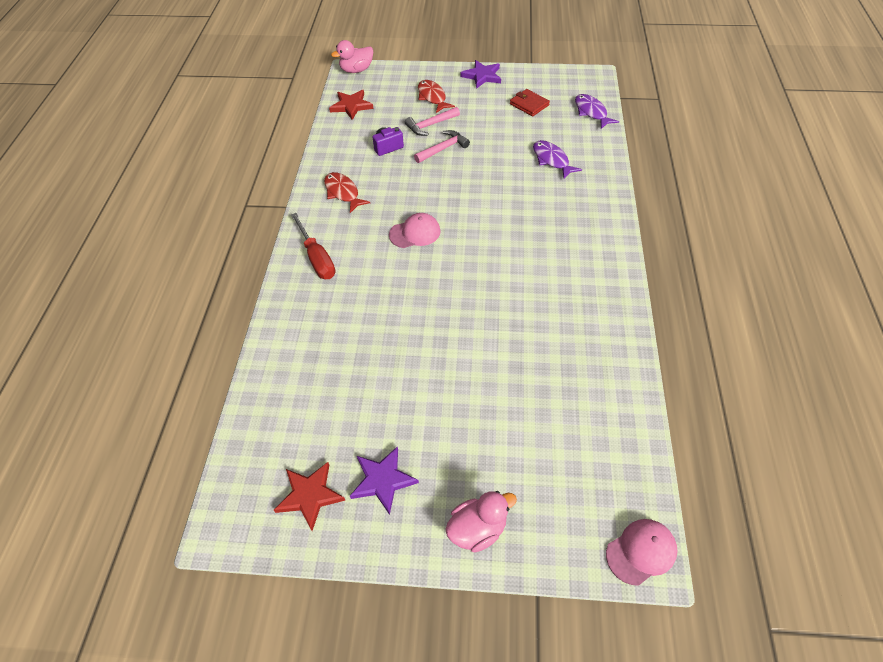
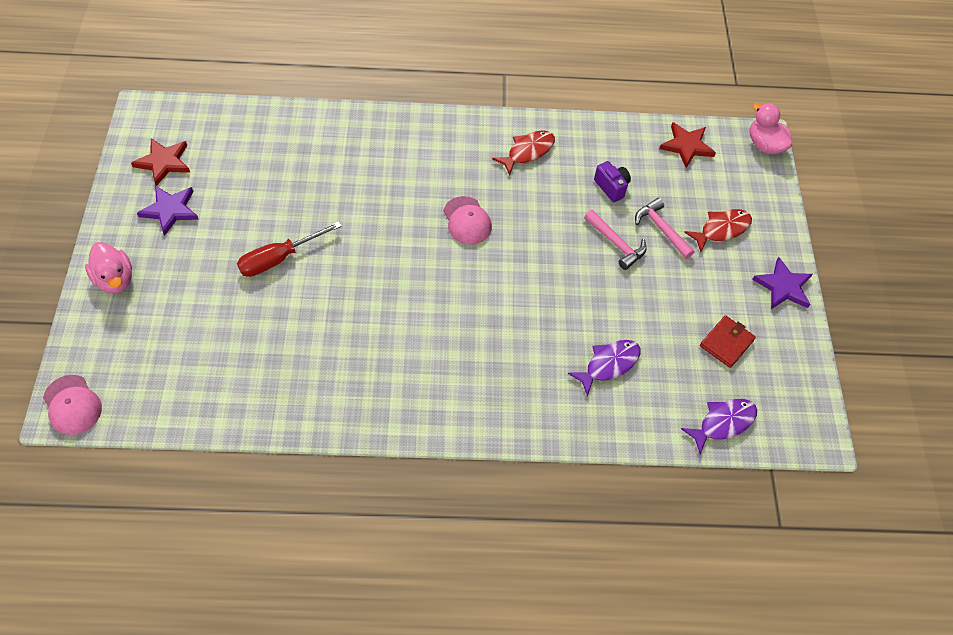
camera: 80 degrees right, 5 degrees up
red screwdriver [291,213,335,279] -> red screwdriver moved to [237,221,342,277]

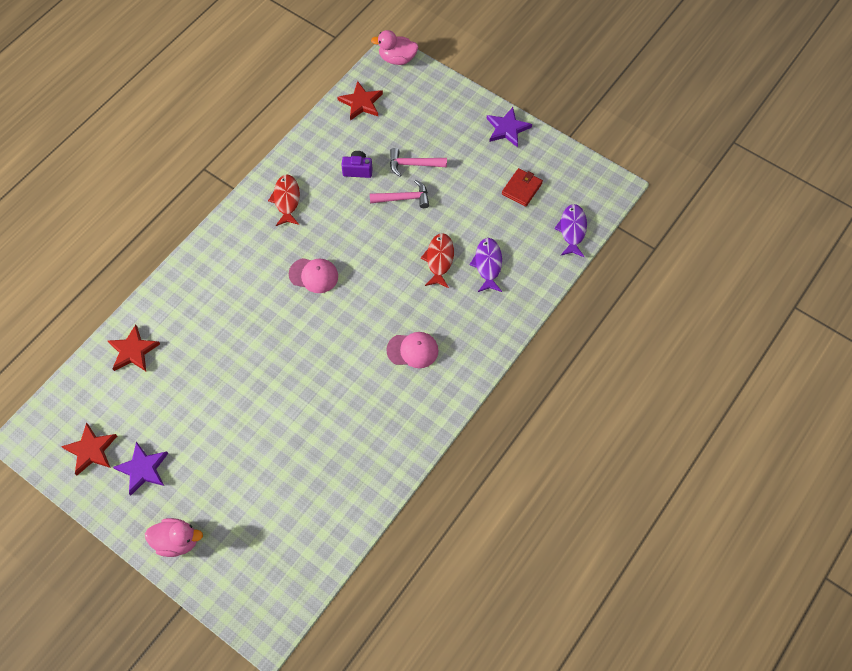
camera: 50 degrees left, 5 degrees up
pink cap [43,375,102,435] -> pink cap moved to [386,332,438,368]
red screwdriver [237,221,342,277] -> none
red fish [684,209,752,252] -> red fish moved to [421,233,454,288]
red wallet [700,315,756,368] -> red wallet turned 45 degrees clockwise [502,168,543,207]
none -> red star [108,324,160,371]

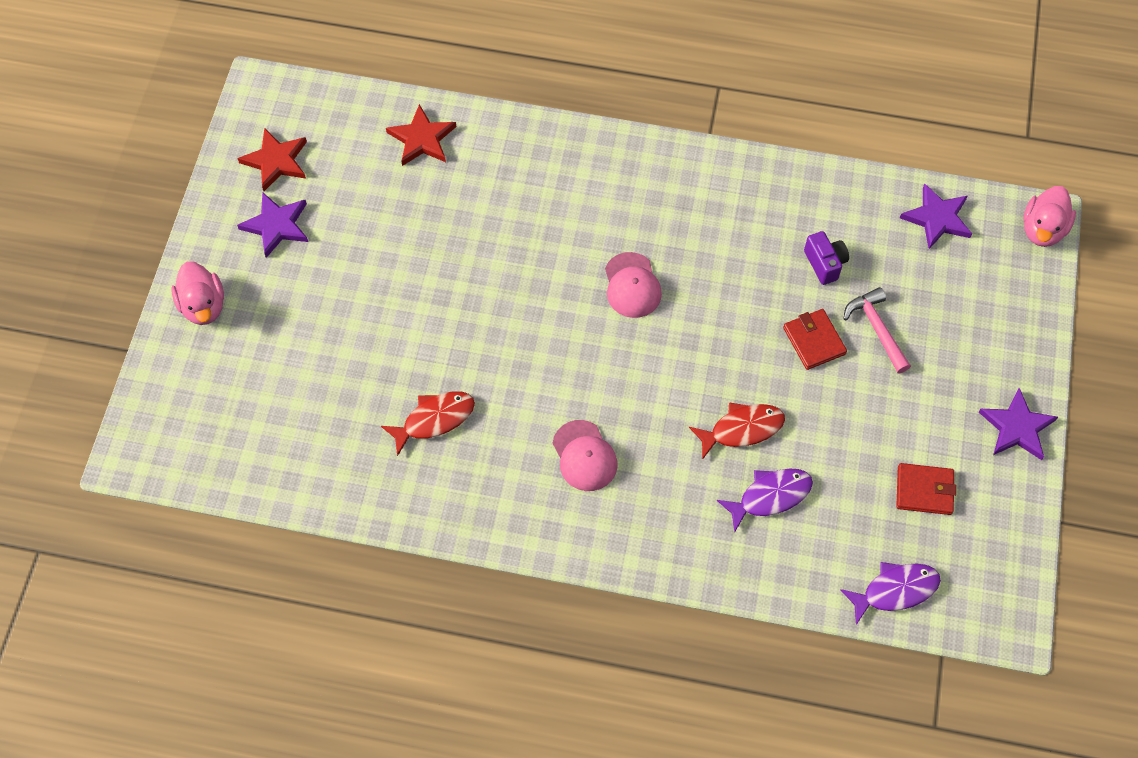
camera: 65 degrees right, 0 degrees up
red fish [268,174,300,226] -> red fish moved to [381,392,475,457]
red star [337,81,383,120] -> purple star [900,183,972,249]
pink hammer [370,180,429,208] -> red wallet [783,309,847,370]
pink duck [371,30,418,65] -> pink duck turned 135 degrees counterclockwise [1023,186,1076,247]

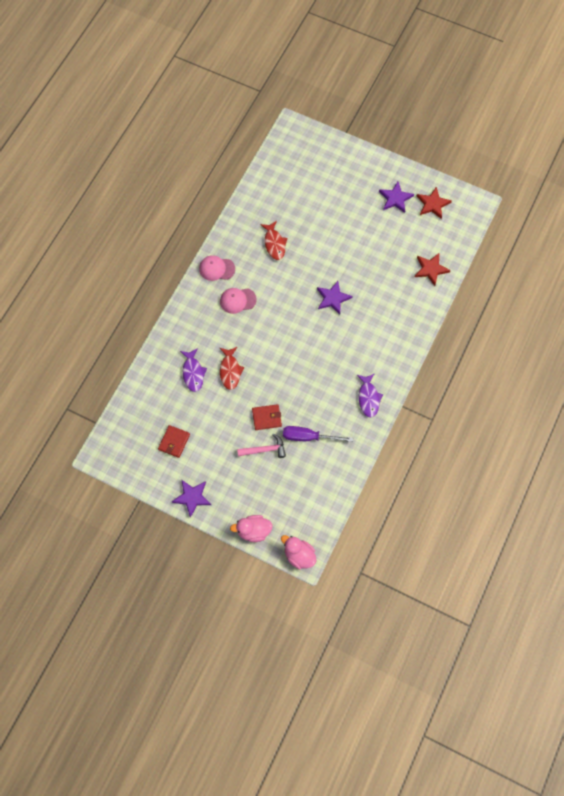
camera: 105 degrees right, 5 degrees up
pink duck [172,261,224,325] -> pink duck moved to [230,515,273,542]
pink cap [605,252,662,318] -> pink cap moved to [199,255,235,281]
purple camera [804,231,849,285] -> purple screwdriver [283,426,353,442]
purple fish [840,562,941,625] -> purple fish moved to [357,373,383,417]
purple star [900,183,972,249] -> purple star moved to [317,281,352,315]

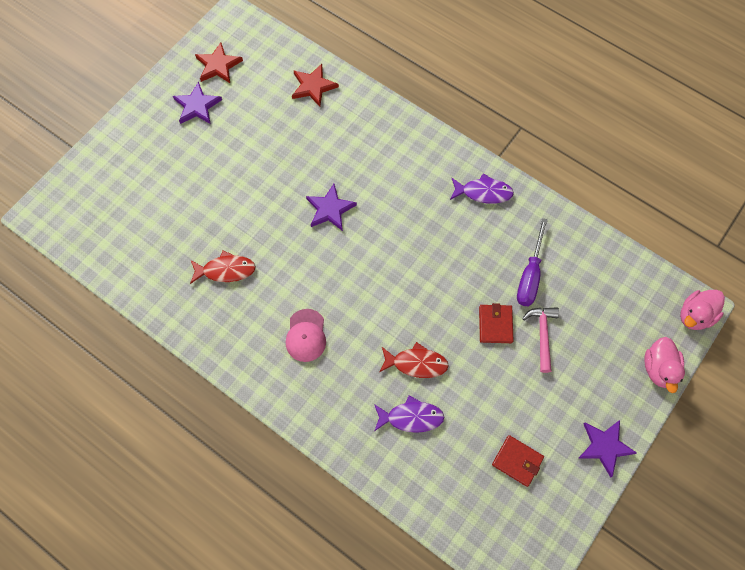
camera: 80 degrees left, 0 degrees up
pink cap [199,255,235,281] -> none

